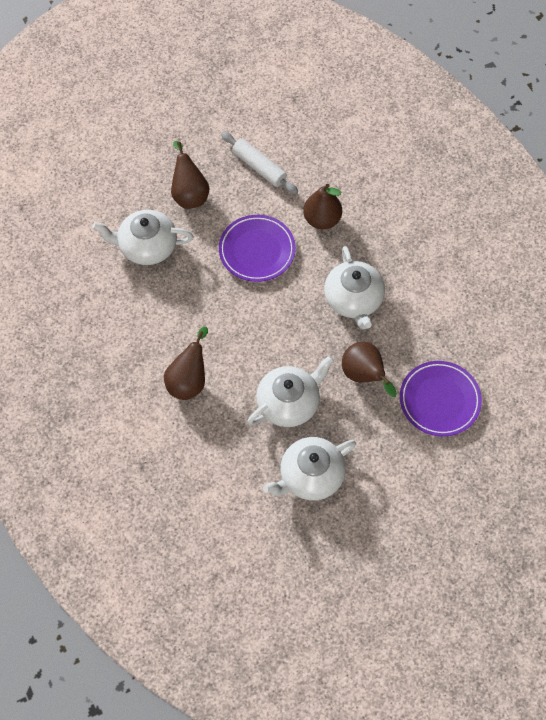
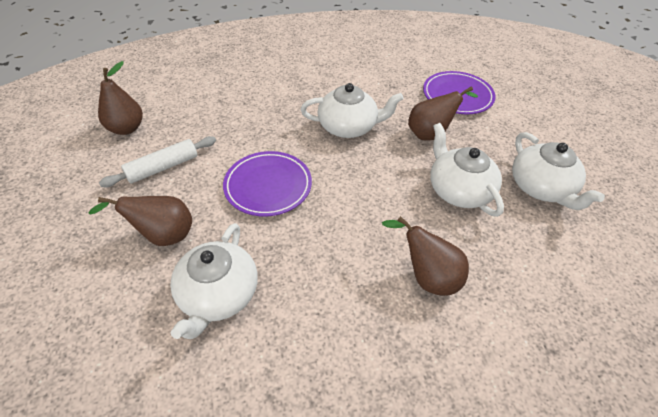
camera: 80 degrees left, 15 degrees down
brown pear [303,184,342,229] -> brown pear moved to [98,61,143,135]

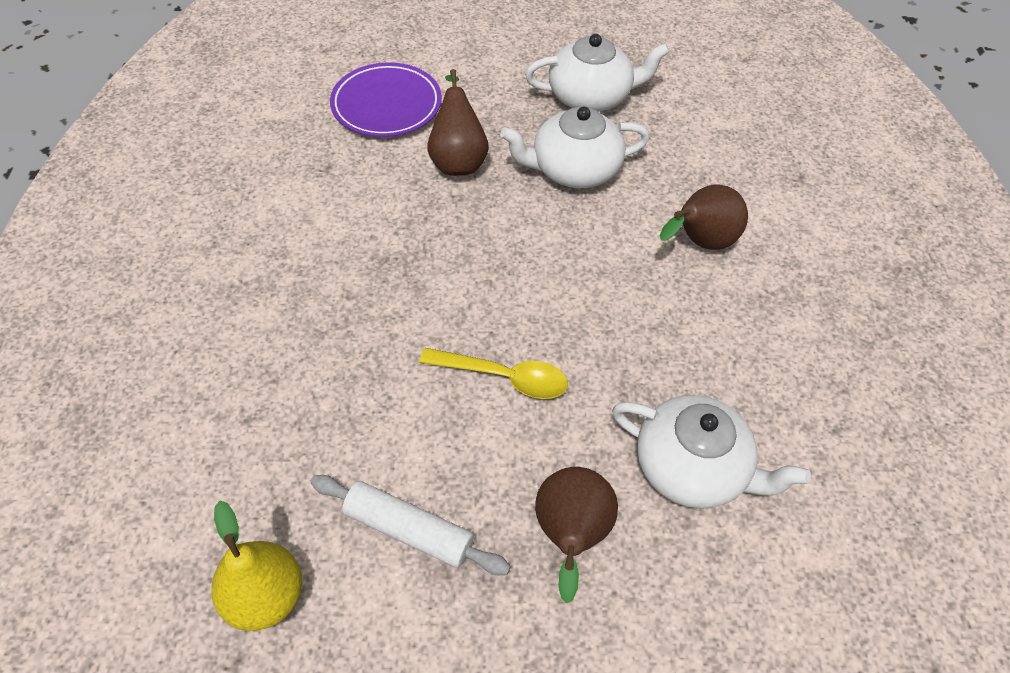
camera: 75 degrees left, 5 degrees up
brown pear [98,61,143,135] -> yellow pear [211,501,302,631]
white rolling pin [99,136,216,187] -> white rolling pin turned 45 degrees counterclockwise [311,475,511,575]
purple plate [223,151,312,216] -> yellow spoon [419,348,568,399]
white teapot [301,83,404,138] -> none

